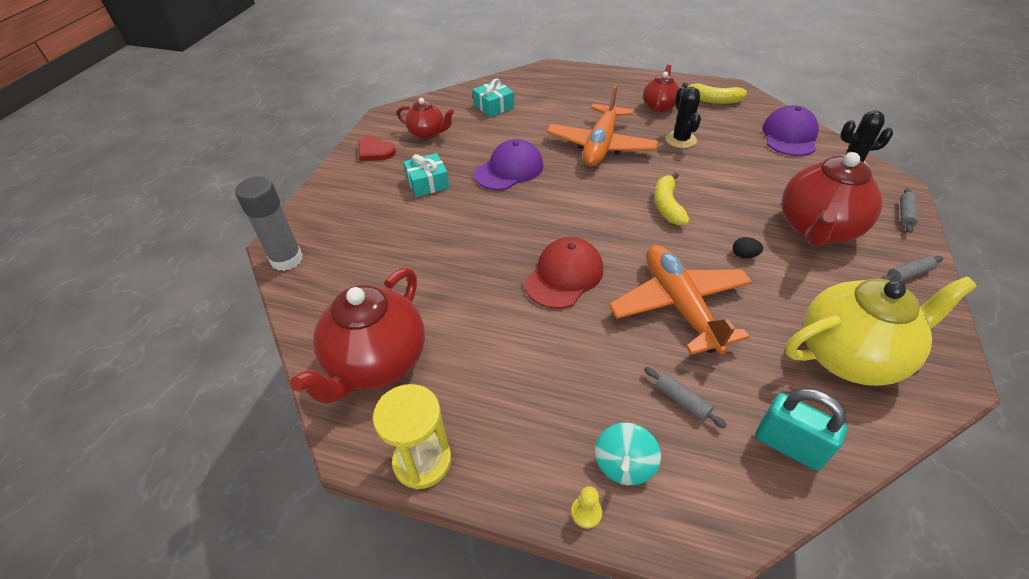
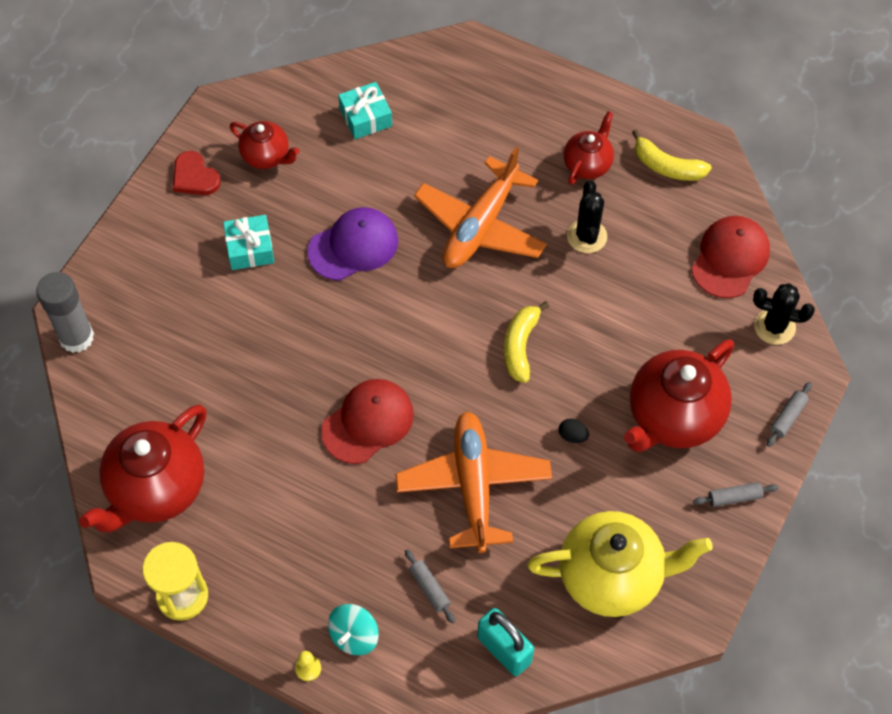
camera: 10 degrees right, 15 degrees up
purple cap [762,105,819,156] -> red cap [691,216,770,298]

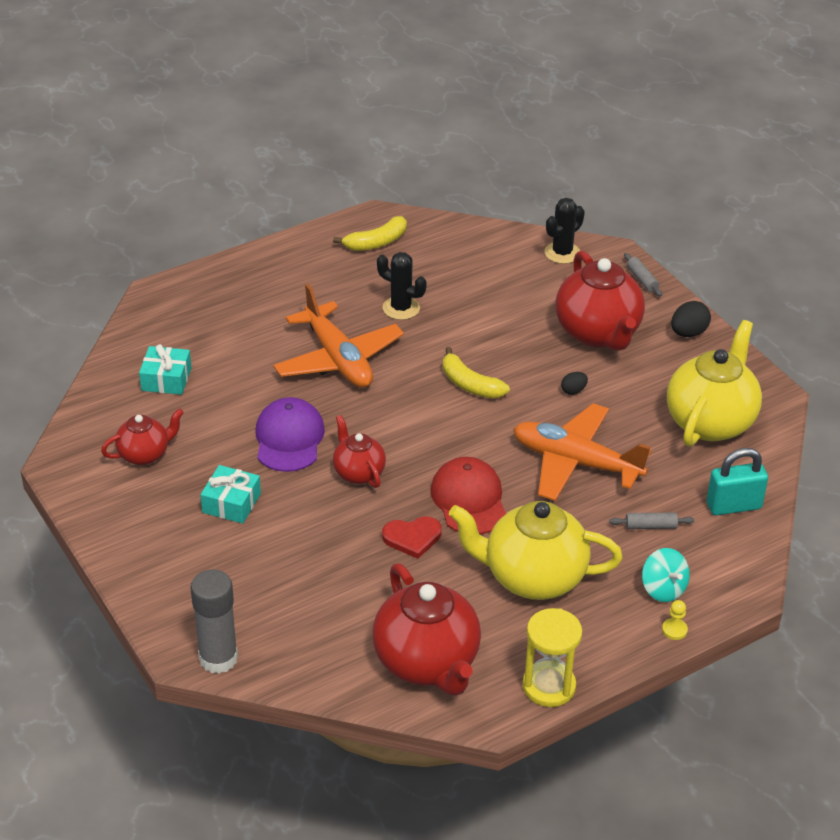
camera: 60 degrees left, 20 degrees down
red heart [173,151,221,195] -> red heart moved to [382,516,442,559]
red teapot [564,111,614,185] -> red teapot moved to [333,415,386,488]
red cap [691,216,770,298] -> none
grey rolling pin [693,482,779,507] -> black egg [671,301,711,337]
none -> yellow teapot [449,501,623,600]

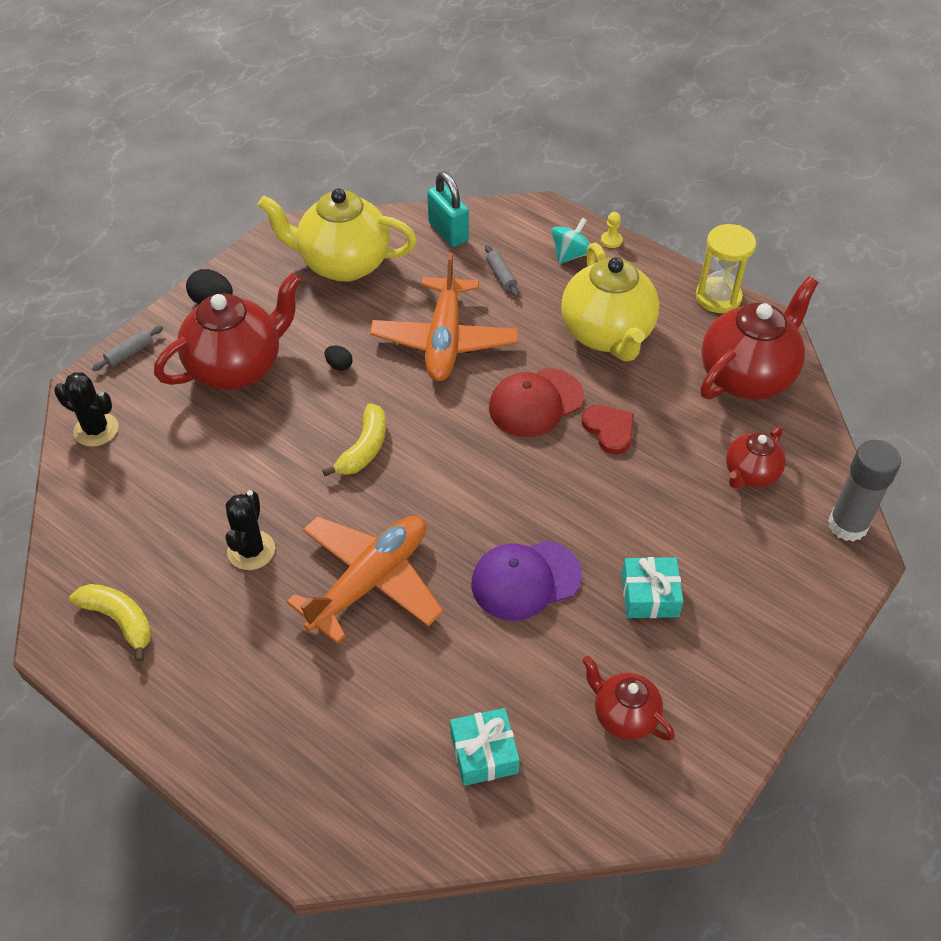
camera: 110 degrees left, 10 degrees up
red teapot [333,415,386,488] -> red teapot moved to [726,426,786,488]

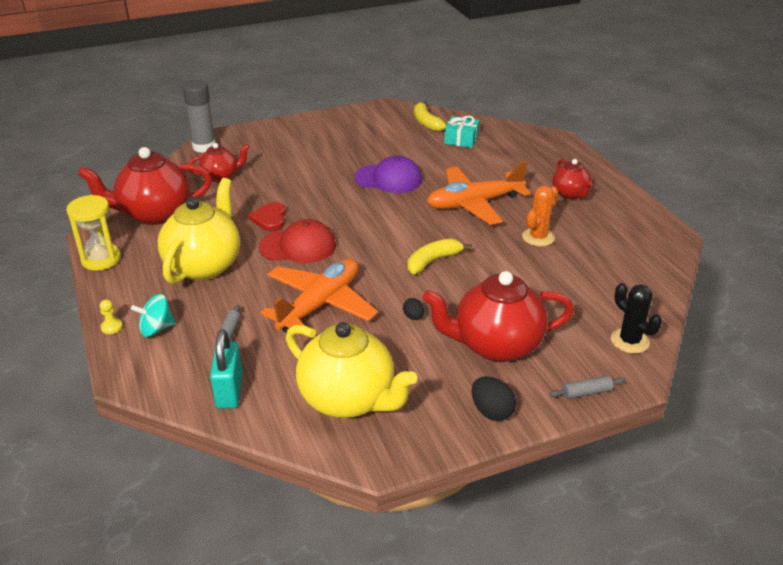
camera: 150 degrees left, 15 degrees down
yellow banana [70,584,152,662] -> yellow banana moved to [414,101,447,131]
black cactus [225,490,275,570] -> orange cactus [522,185,558,246]
red teapot [582,656,675,741] -> red teapot moved to [552,159,593,199]
turquoise gift [622,557,684,618] -> none

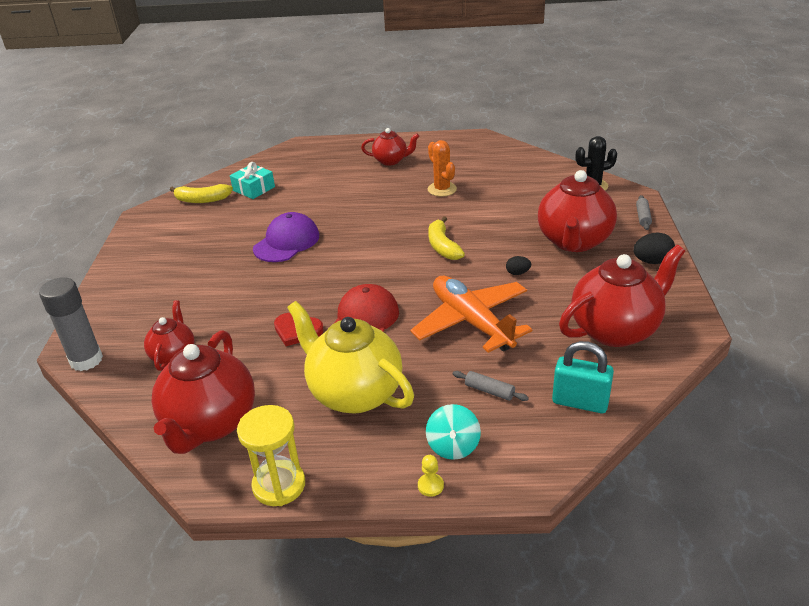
camera: 65 degrees left, 0 degrees up
yellow teapot [286,322,417,418] -> red teapot [559,245,685,347]
orange plane [427,161,531,225] -> none

